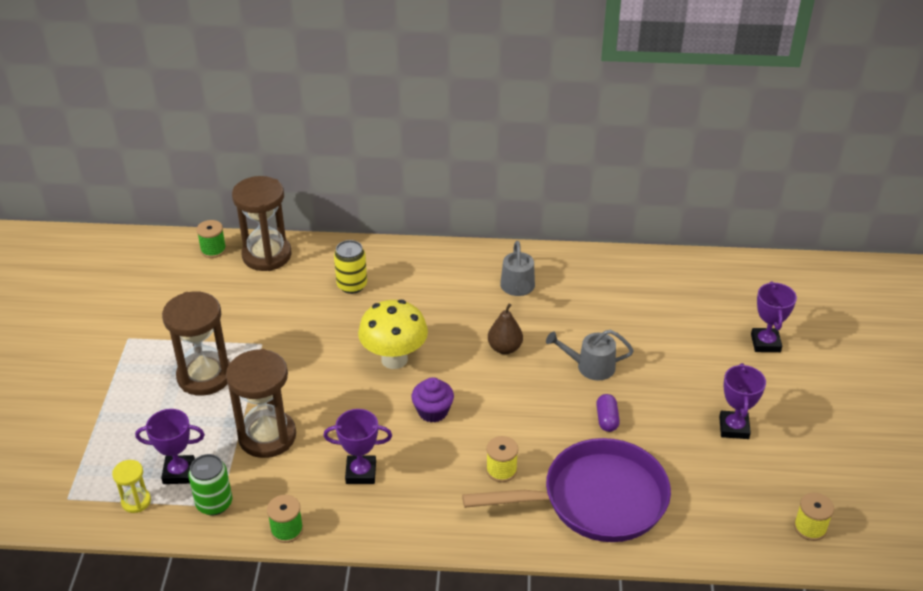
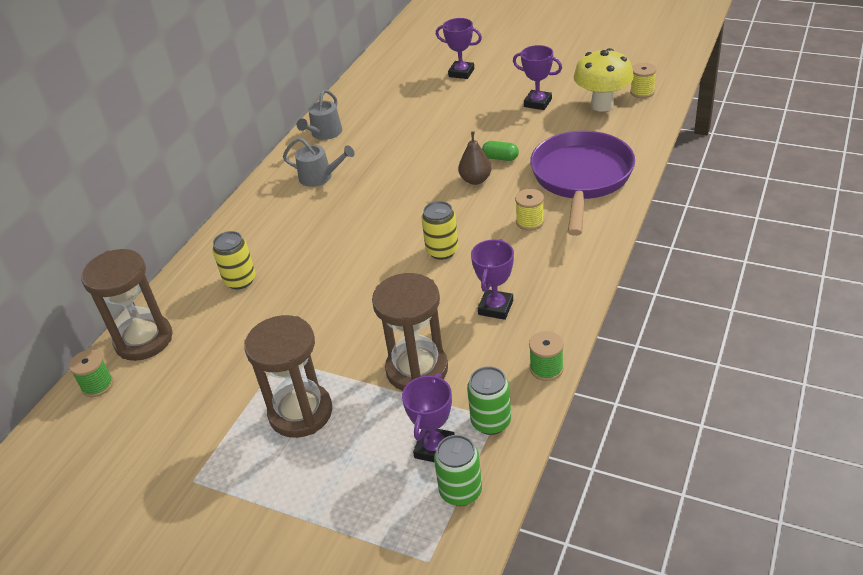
camera: 65 degrees left, 0 degrees up
yellow hourglass [112,460,151,513] -> green can [434,435,482,506]
yellow mushroom [358,300,428,369] -> yellow mushroom moved to [574,48,634,112]
purple cupcake [411,377,454,423] -> yellow can [422,201,459,260]
brown pear [488,303,523,354] -> brown pear moved to [458,131,492,185]
grey watering can [546,330,634,380] -> grey watering can moved to [297,89,342,140]
purple capsule [596,394,620,432] -> green capsule [482,141,519,161]

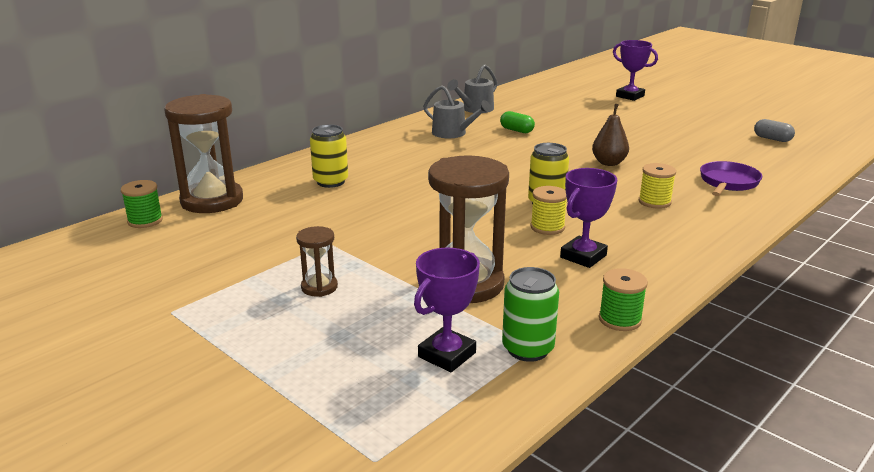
camera: 15 degrees right, 15 degrees down
brown hourglass [244,315,332,438] -> brown hourglass [296,226,338,297], size x0.48
green can [434,435,482,506] -> none
green capsule [482,141,519,161] -> green capsule moved to [500,111,535,133]
purple trophy [513,45,562,110] -> none
purple pan [530,131,635,236] -> purple pan [700,161,762,196], size x0.50
yellow mushroom [574,48,634,112] -> grey capsule [754,119,795,142]
yellow spool [630,63,656,98] -> yellow spool moved to [531,186,567,235]

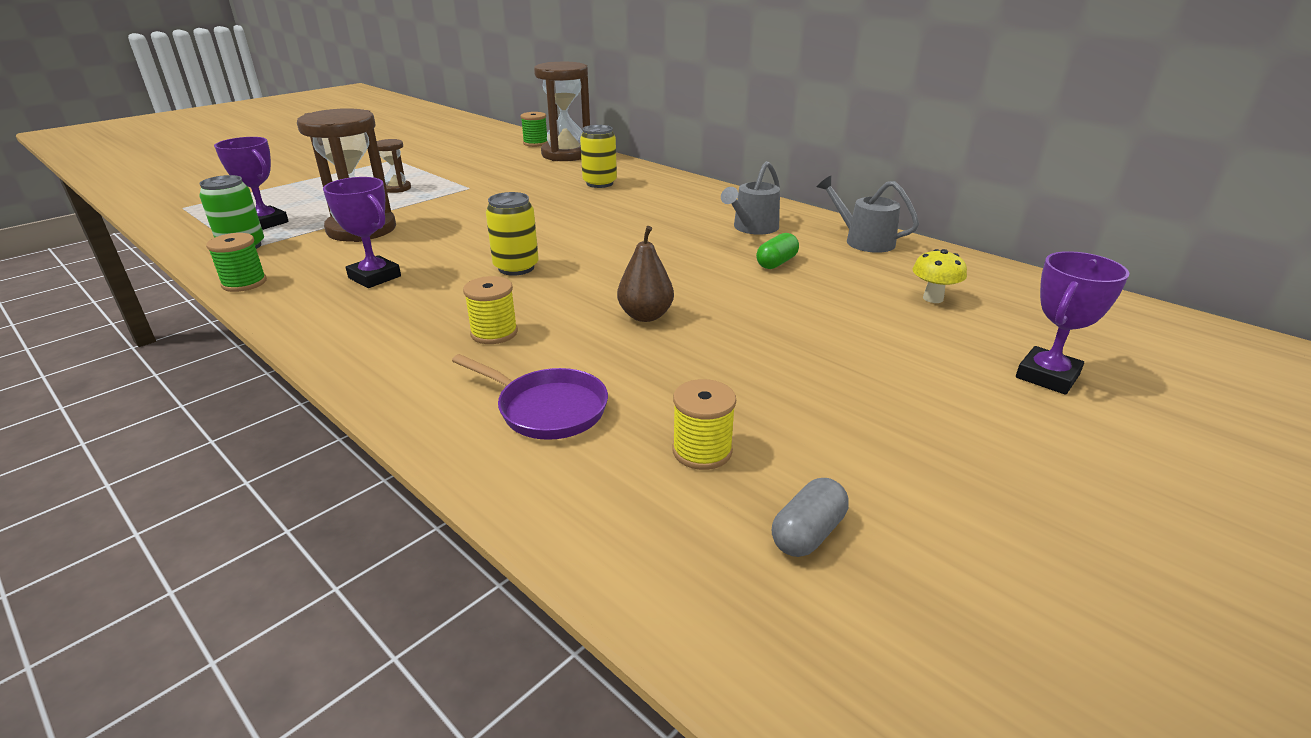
camera: 90 degrees right, 5 degrees up
yellow spool [531,186,567,235] -> yellow spool moved to [672,379,736,470]
none -> yellow mushroom [912,249,967,303]

